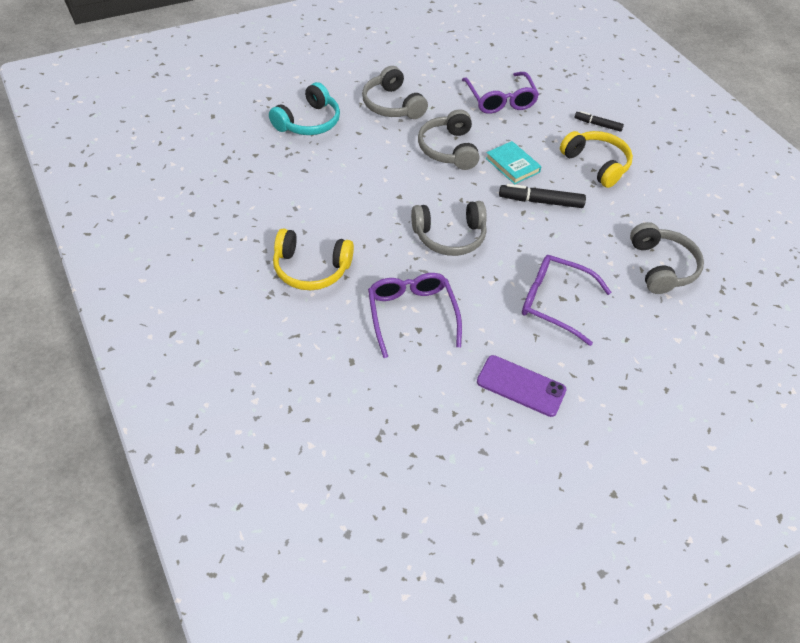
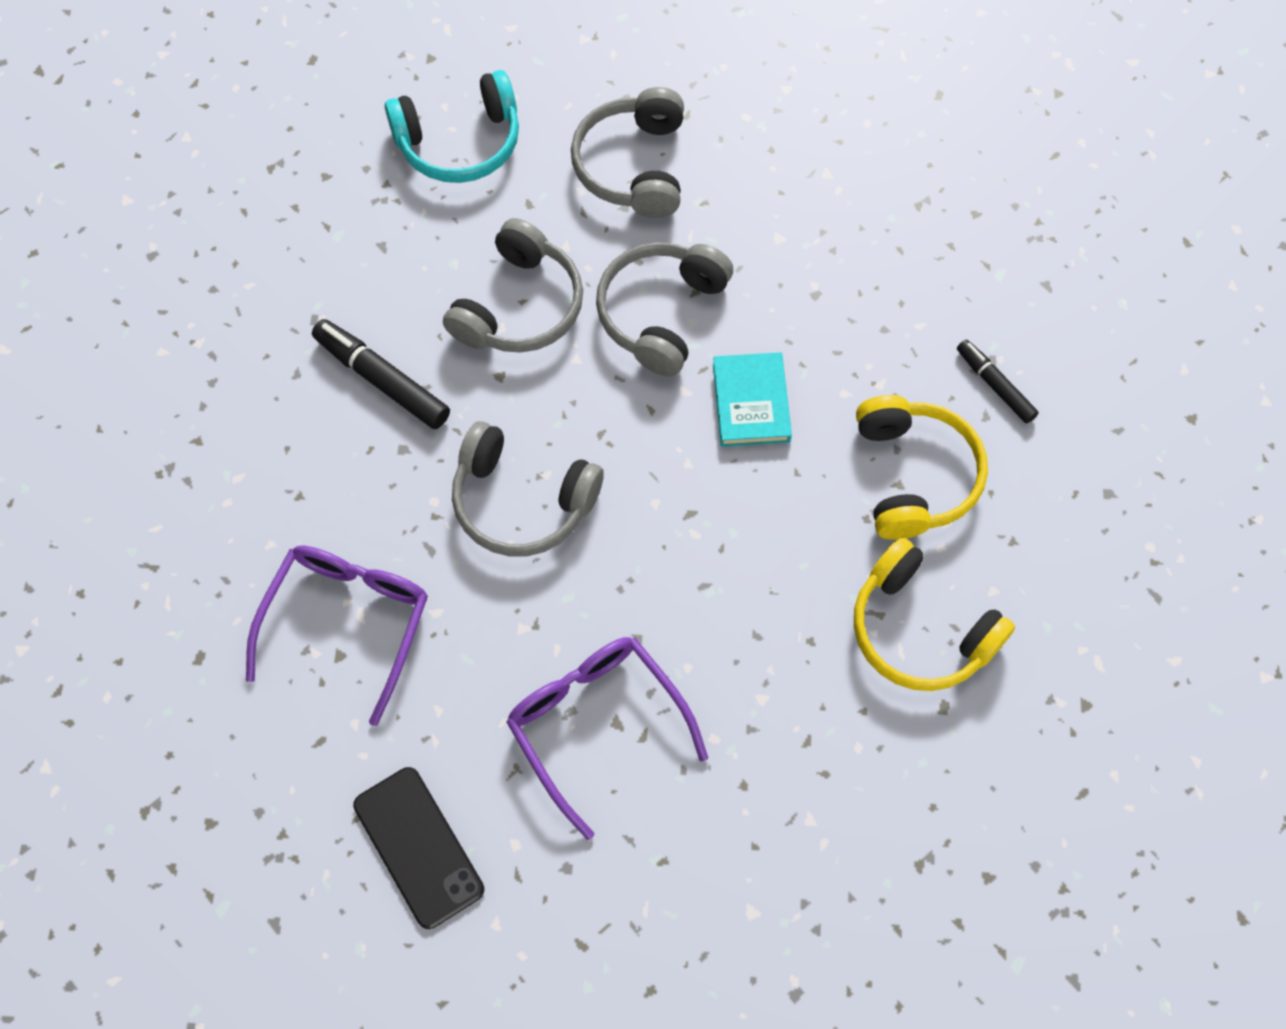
camera: 35 degrees right, 15 degrees up
yellow headphones [273,228,354,290] -> yellow headphones moved to [854,538,1015,691]
purple glasses [462,72,539,114] -> none
purple phone [477,355,567,417] -> black phone [353,767,484,929]
black marker [499,184,586,208] -> black marker moved to [312,319,450,429]
grey headphones [630,222,704,294] -> grey headphones moved to [443,218,583,353]

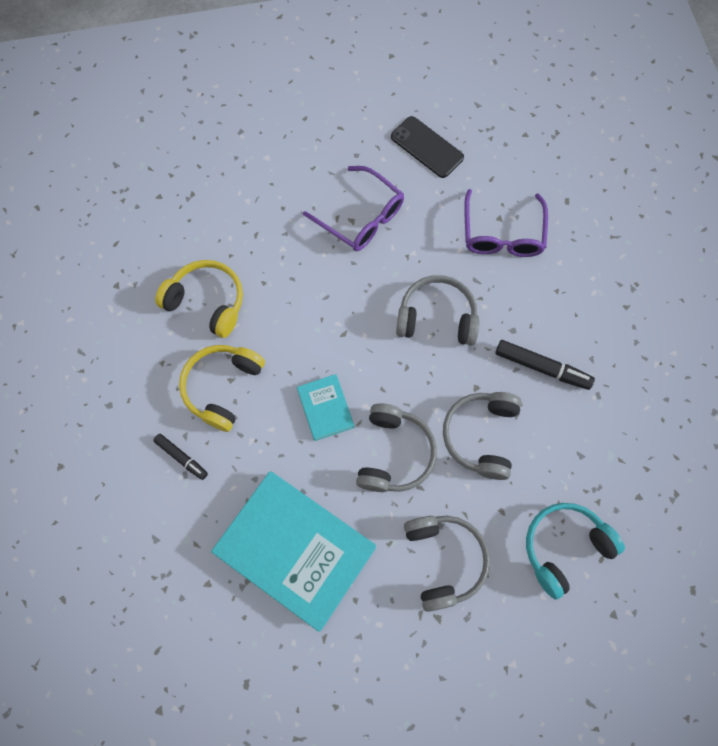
camera: 165 degrees right, 5 degrees up
yellow headphones [856,395,988,540] -> yellow headphones turned 45 degrees clockwise [179,345,265,432]
none -> turquoise book [211,471,376,632]

